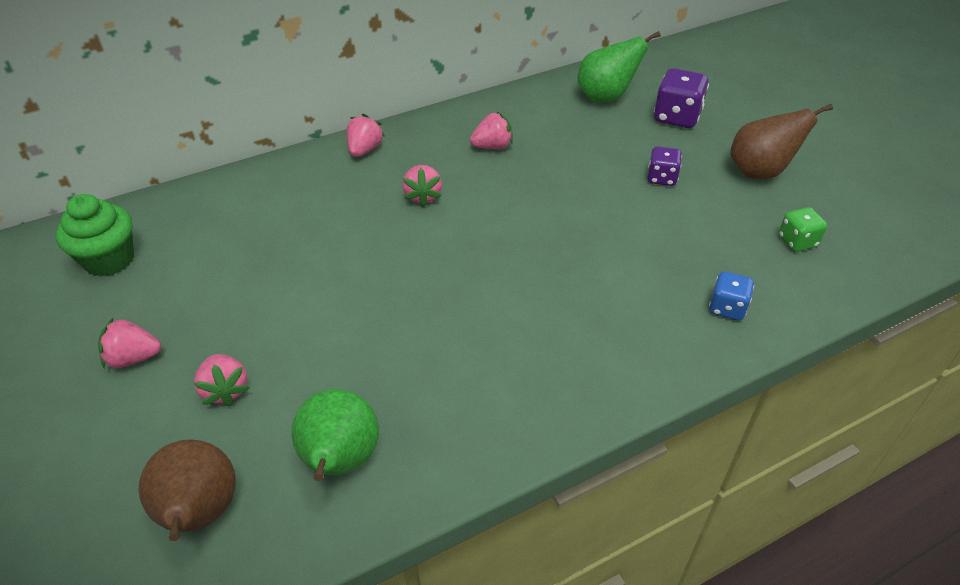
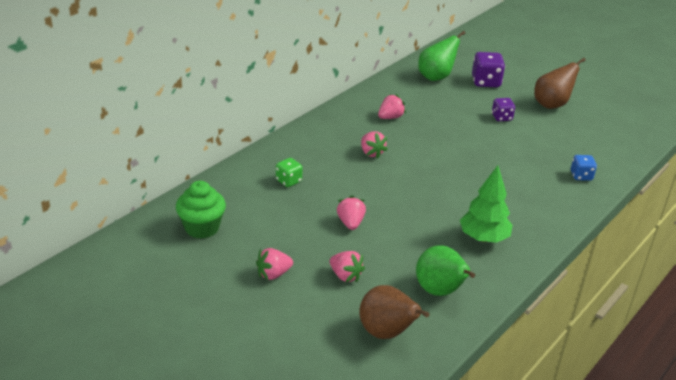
camera: 25 degrees left, 10 degrees down
pink strawberry [347,114,385,157] -> pink strawberry moved to [337,196,366,230]
green dice [779,207,827,252] -> green dice moved to [276,158,303,187]
none -> green tree [460,165,513,243]

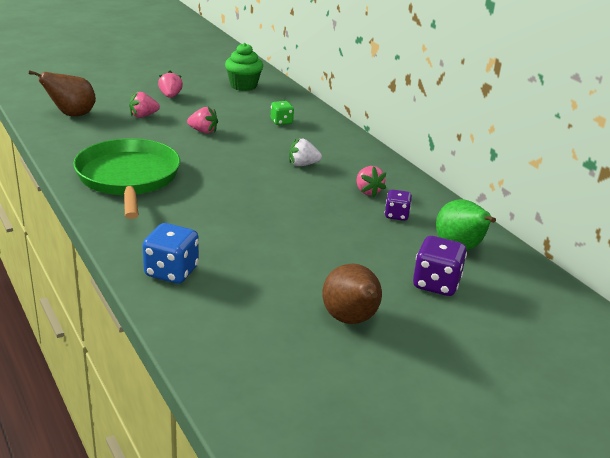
camera: 110 degrees right, 5 degrees down
pink strawberry [361,131,388,159] -> white strawberry [289,138,322,166]
green pear [416,245,475,296] -> none
green tree [460,165,513,243] -> green pan [73,138,180,219]
purple dice [492,98,515,121] -> purple dice moved to [385,190,412,221]
blue dice [571,155,597,181] -> blue dice [143,223,199,284], size x1.61

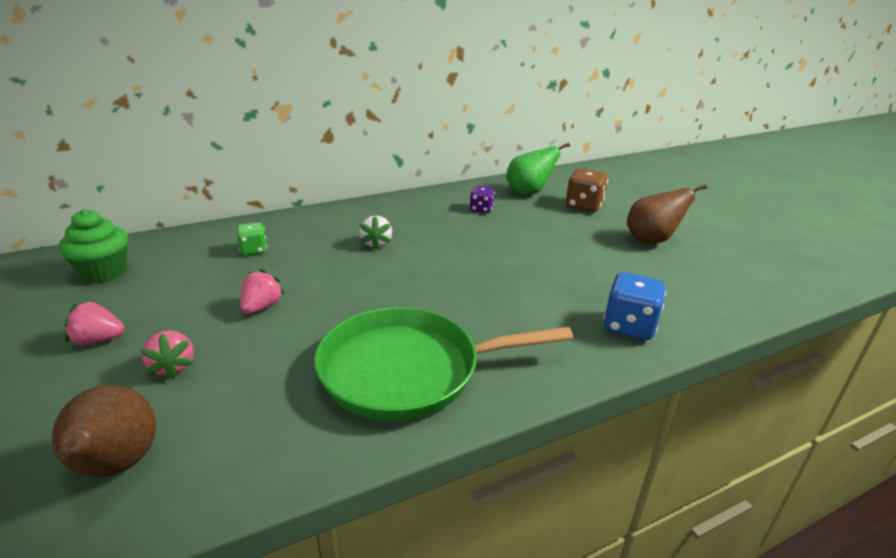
camera: 85 degrees left, 0 degrees up
pink strawberry [357,166,386,197] -> none
purple dice [413,236,467,296] -> brown dice [565,168,608,212]

